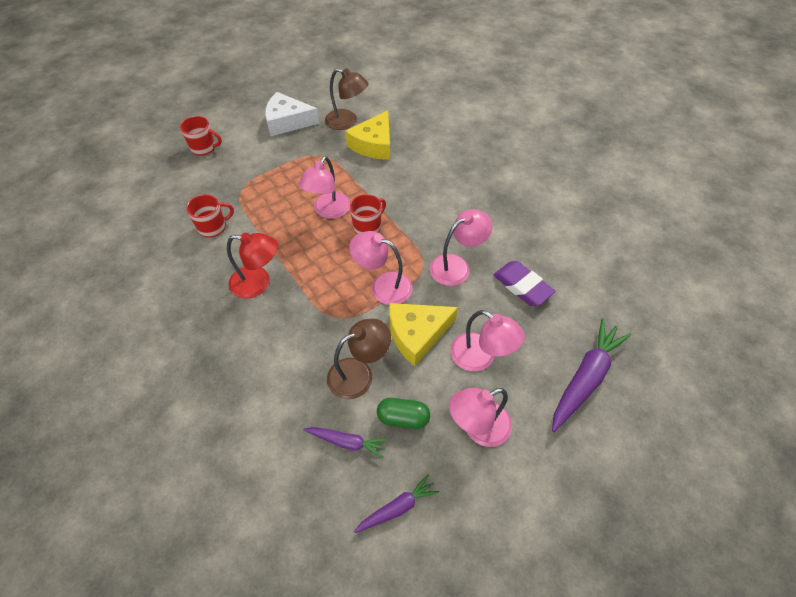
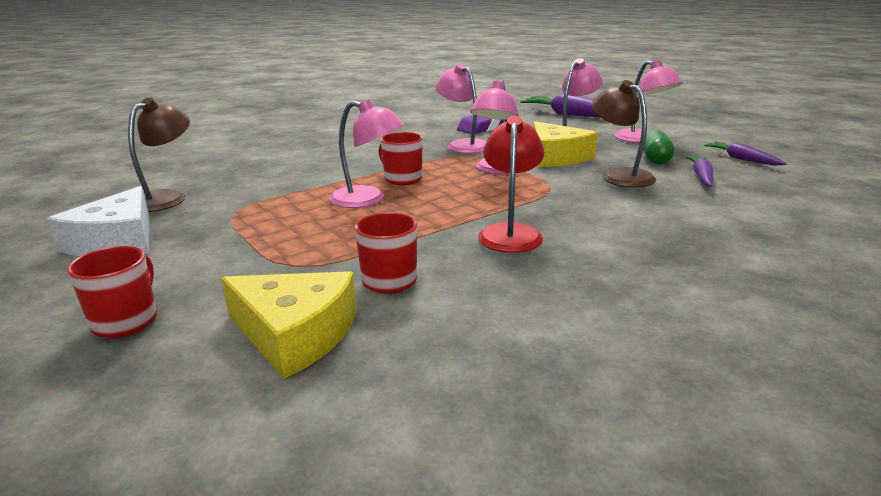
camera: 90 degrees left, 30 degrees down
yellow cheese [345,110,390,160] -> yellow cheese moved to [221,271,357,379]

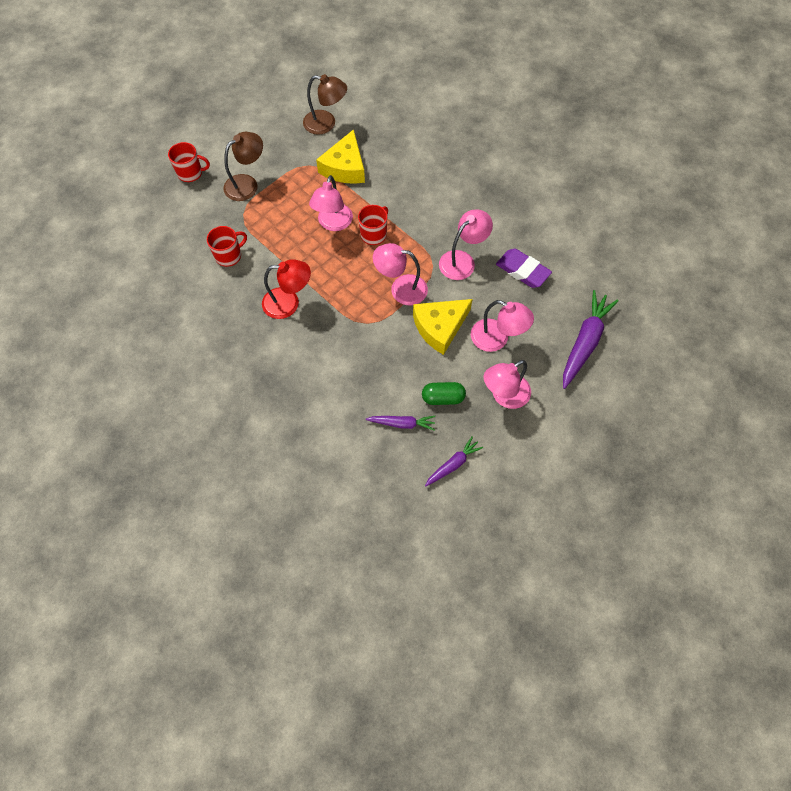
camera: 80 degrees right, 40 degrees up
white cheese [47,186,150,256] -> none
yellow cheese [221,271,357,379] -> yellow cheese moved to [316,129,365,184]
brown lamp [592,80,656,188] -> brown lamp moved to [223,132,263,201]

